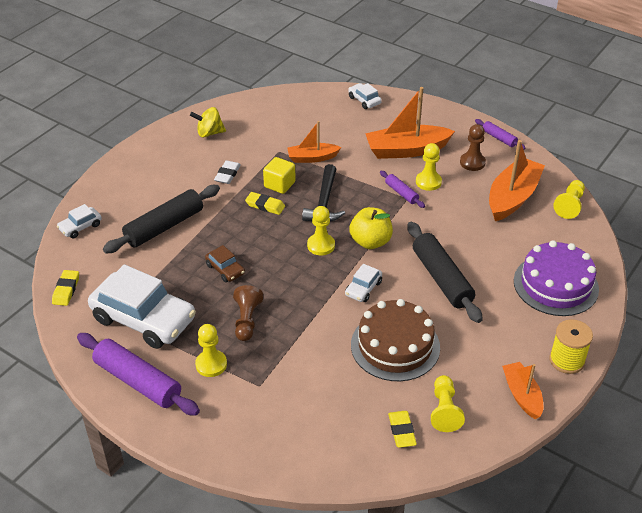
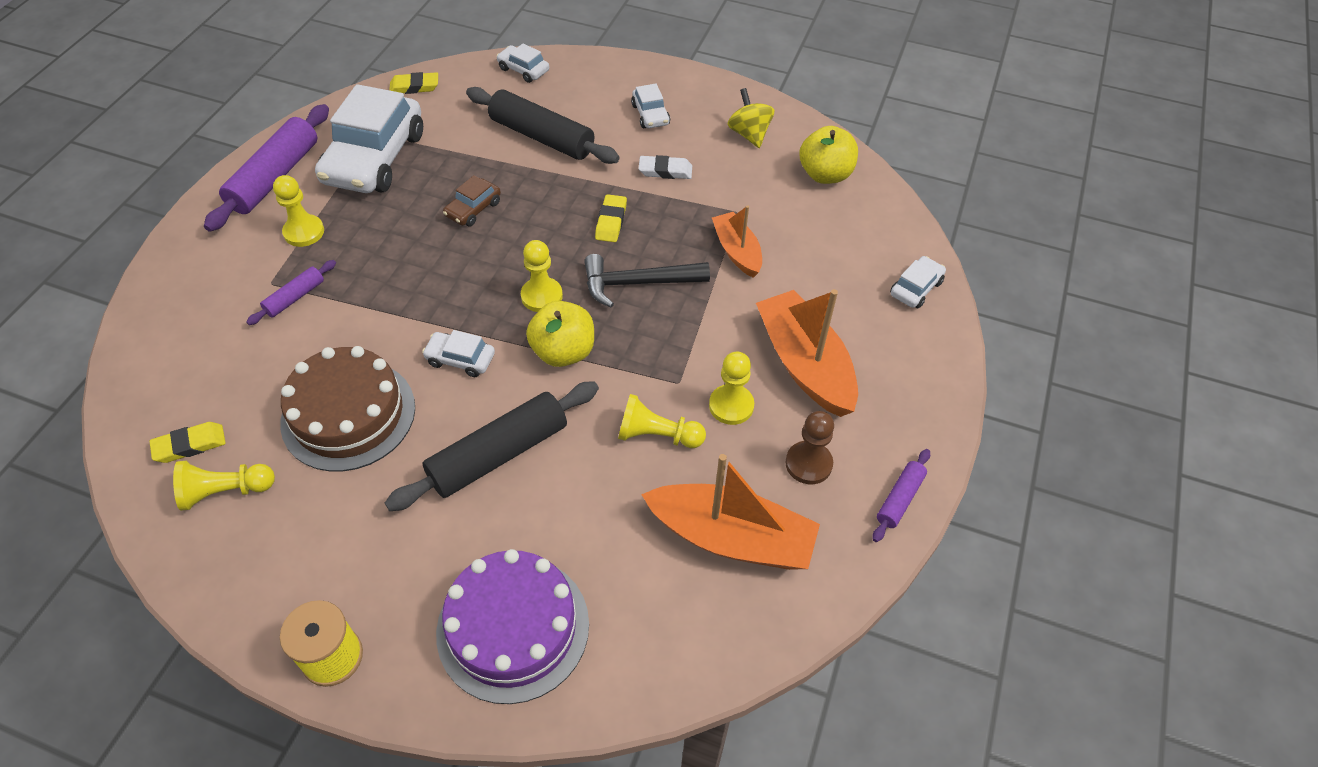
camera: 75 degrees right, 10 degrees up
brown pawn [233,285,263,341] -> none
yellow cube [263,157,296,194] -> none
purple rolling pin [380,171,425,208] -> purple rolling pin moved to [246,260,336,325]
orange boat [502,362,543,419] -> none
yellow pawn [553,180,585,219] -> yellow pawn moved to [618,394,706,448]
none -> white car [631,84,670,128]
none -> yellow apple [799,126,858,184]

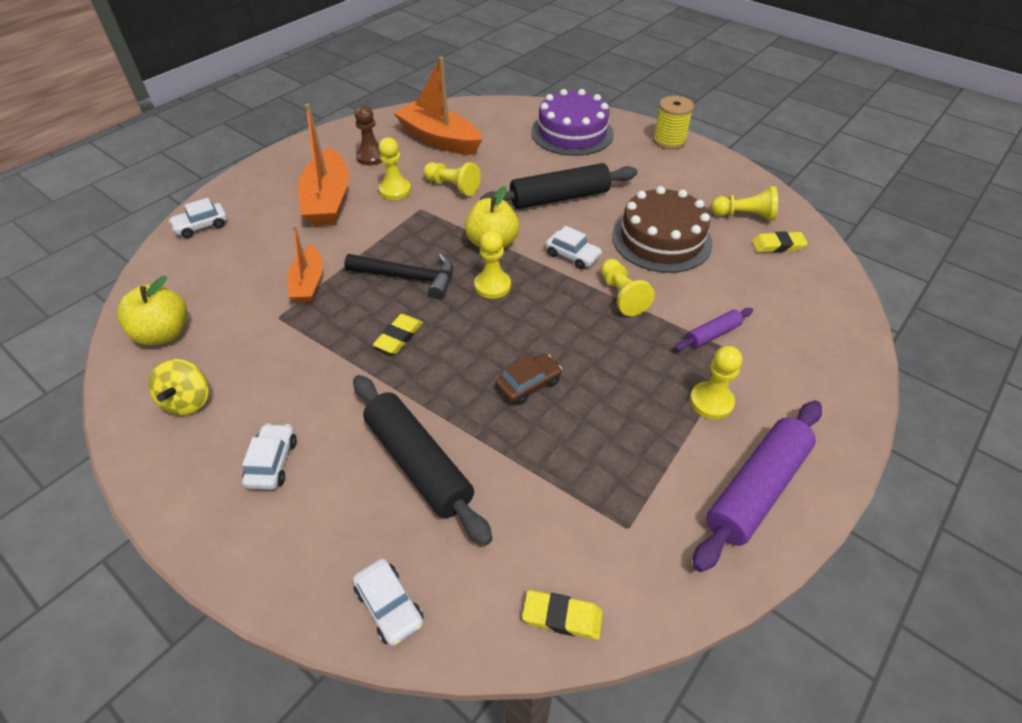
camera: 160 degrees left, 5 degrees down
white car [315,84,423,193] -> none
white eraser [638,155,692,179] -> none
purple rolling pin [873,449,930,542] -> none
none -> yellow pawn [600,259,655,316]

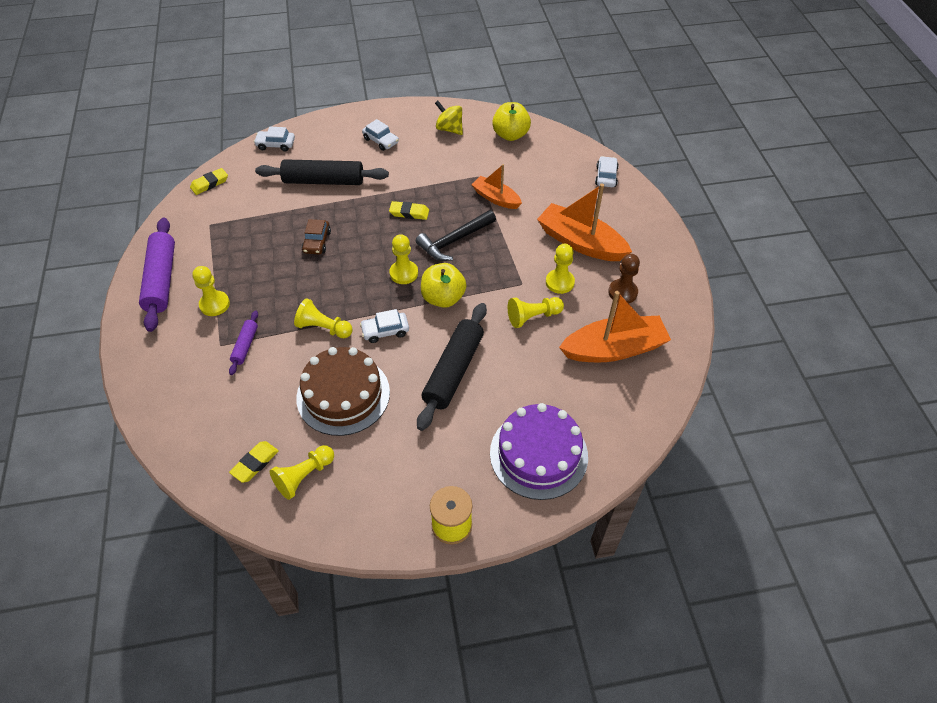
camera: 130 degrees right, 5 degrees up
yellow eraser [373,314,423,354] -> yellow eraser turned 60 degrees counterclockwise [389,201,429,220]

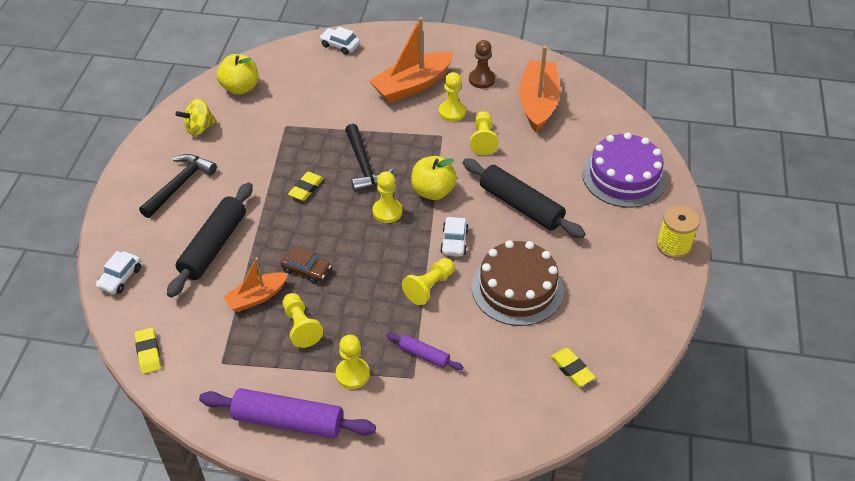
camera: 70 degrees left, 5 degrees down
yellow pawn [270,445,334,500] -> yellow pawn moved to [283,293,323,348]
white car [362,119,399,151] -> black hammer [139,154,217,218]
orange boat [471,164,522,209] -> orange boat moved to [223,257,288,312]

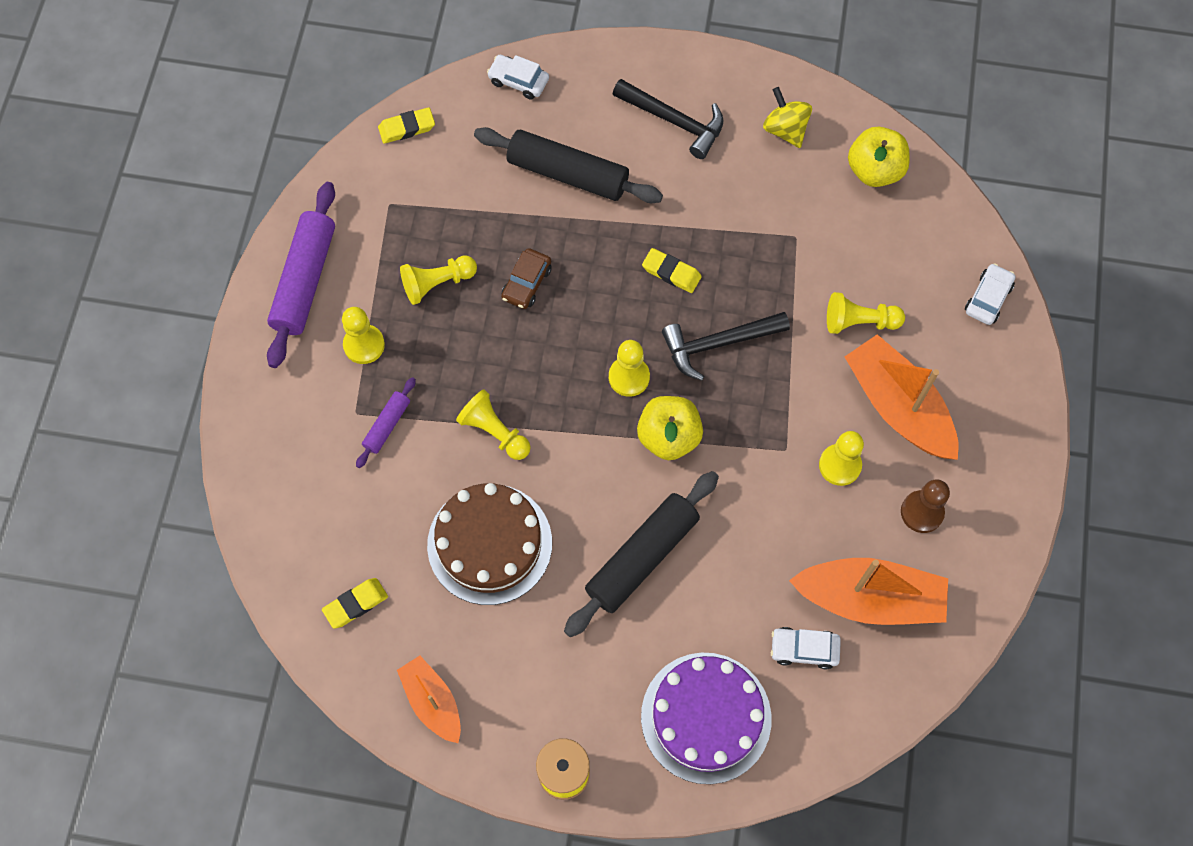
camera: 90 degrees right, 20 degrees up
orange boat [223,257,288,312] -> orange boat moved to [397,656,461,743]
white car [440,217,469,256] -> white car moved to [771,627,841,669]
yellow pawn [470,111,499,155] -> yellow pawn moved to [827,292,905,334]

